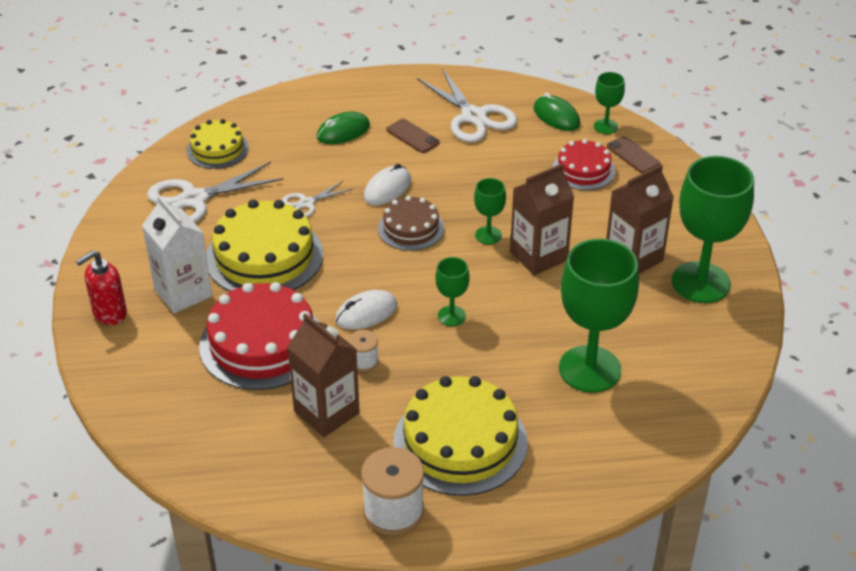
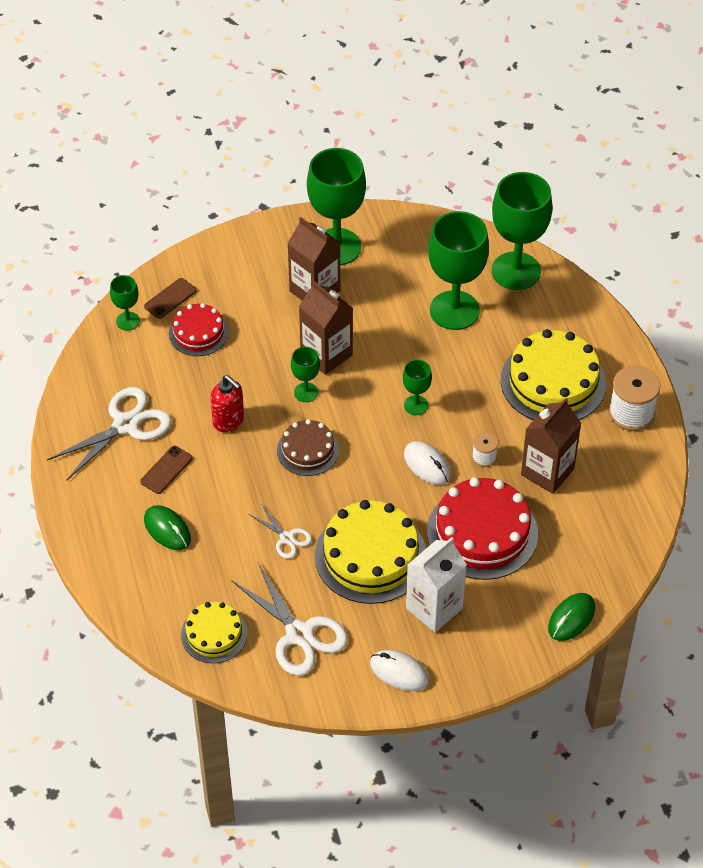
camera: 100 degrees left, 10 degrees up
red soap dispenser [76,250,127,325] -> red soap dispenser moved to [210,375,244,432]
white mouse [364,164,411,205] -> white mouse moved to [370,650,429,691]
green mouse [533,93,580,131] -> green mouse moved to [548,593,595,641]
none -> green goblet [492,172,553,290]

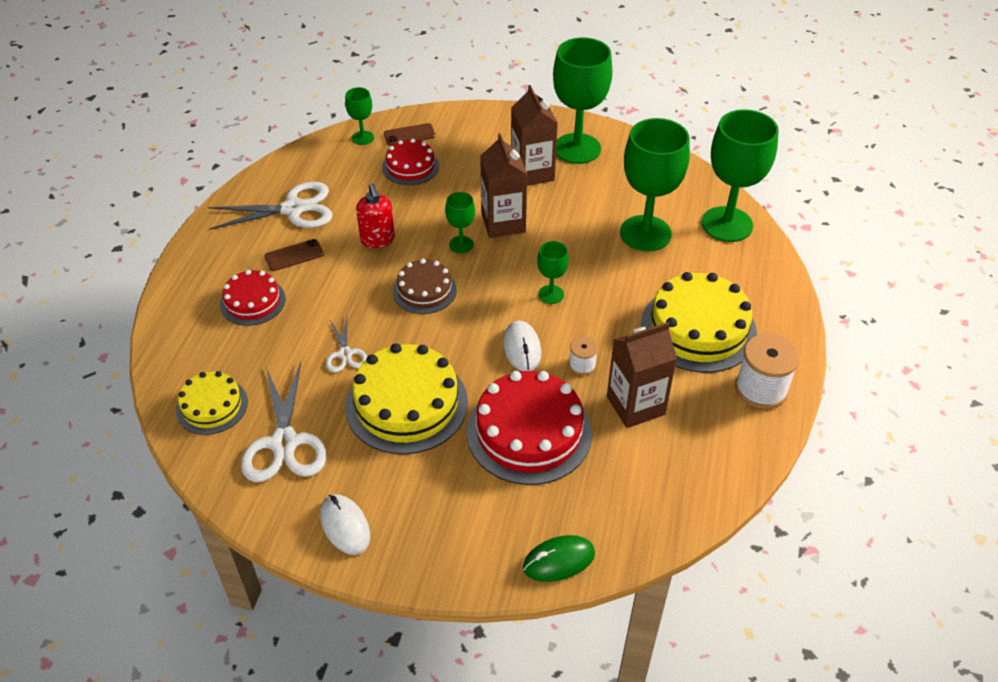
camera: 30 degrees right, 5 degrees down
green mouse [144,505,191,550] -> red cake [220,270,285,326]
white carton [406,537,467,633] -> none

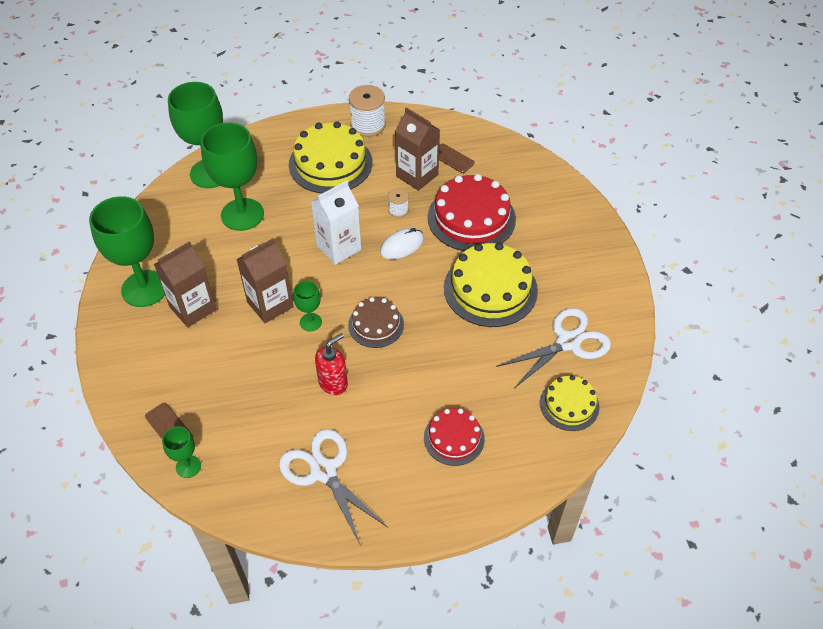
camera: 115 degrees left, 5 degrees up
brown phone [264,239,324,271] -> brown phone moved to [439,144,474,173]
white mouse [320,494,370,555] -> none
white scissors [326,317,367,373] -> none
red cake [382,138,439,185] -> none
green mouse [523,535,595,582] -> none
green goblet [537,241,569,304] -> white carton [311,180,361,265]

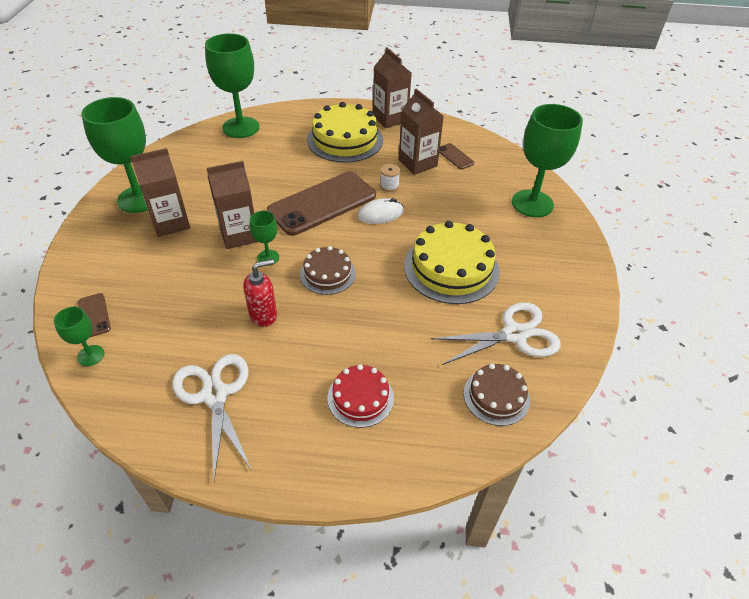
camera: 15 degrees right, 5 degrees down
green goblet [201,122,264,231] -> green goblet moved to [512,104,583,217]
white carton [311,180,361,265] -> brown phone [267,172,376,236]
white spool [349,85,386,137] -> brown carton [373,47,412,128]
red cake [428,174,516,251] -> none
yellow cake [540,375,600,431] -> brown cake [464,364,530,426]

